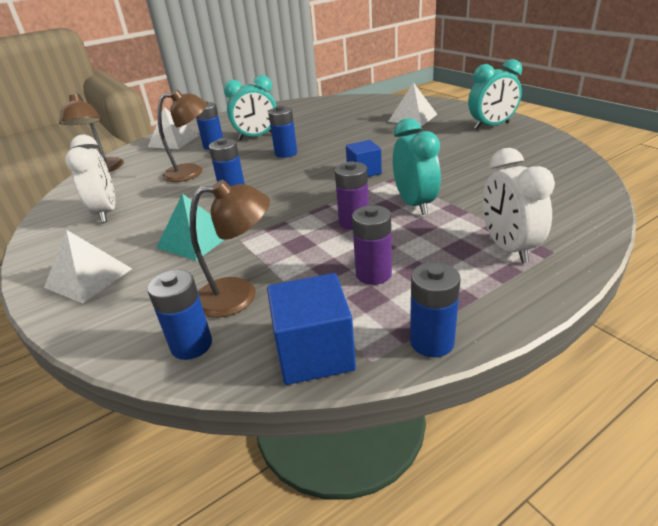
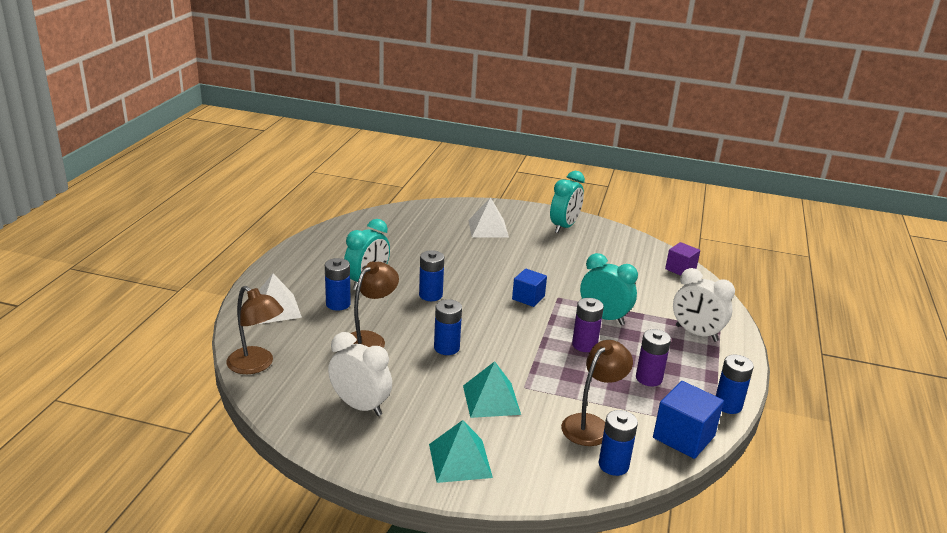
camera: 45 degrees left, 5 degrees down
white pyramid [44,230,132,304] -> turquoise pyramid [429,420,493,483]
none -> purple cube [665,242,700,276]

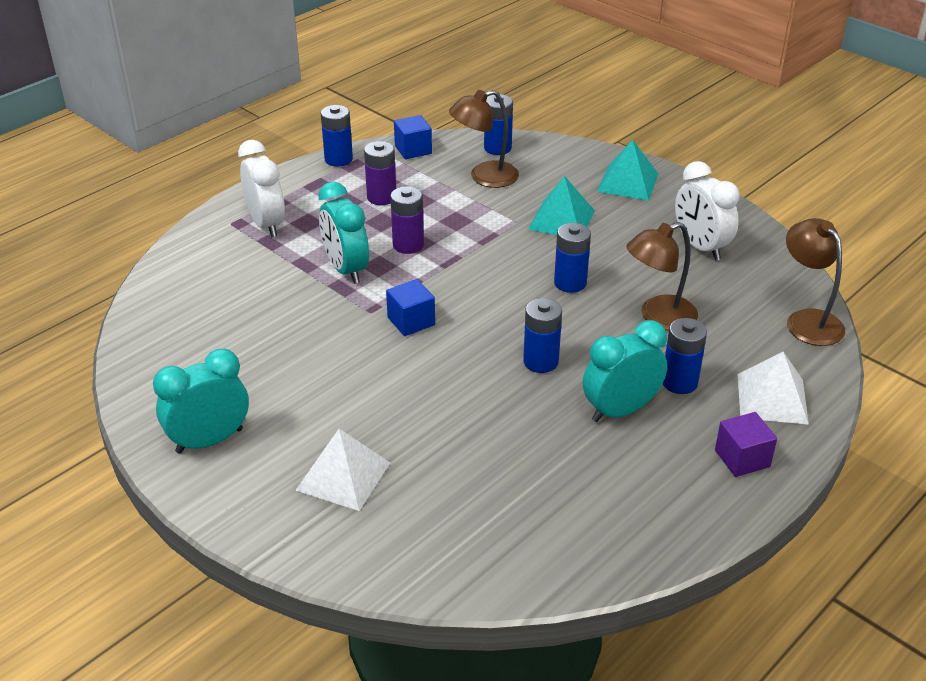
camera: 150 degrees left, 10 degrees up
blue cube [653,381,724,459] -> blue cube [394,115,432,159], size x0.66
purple cube [665,242,700,276] -> purple cube moved to [715,412,777,477]

